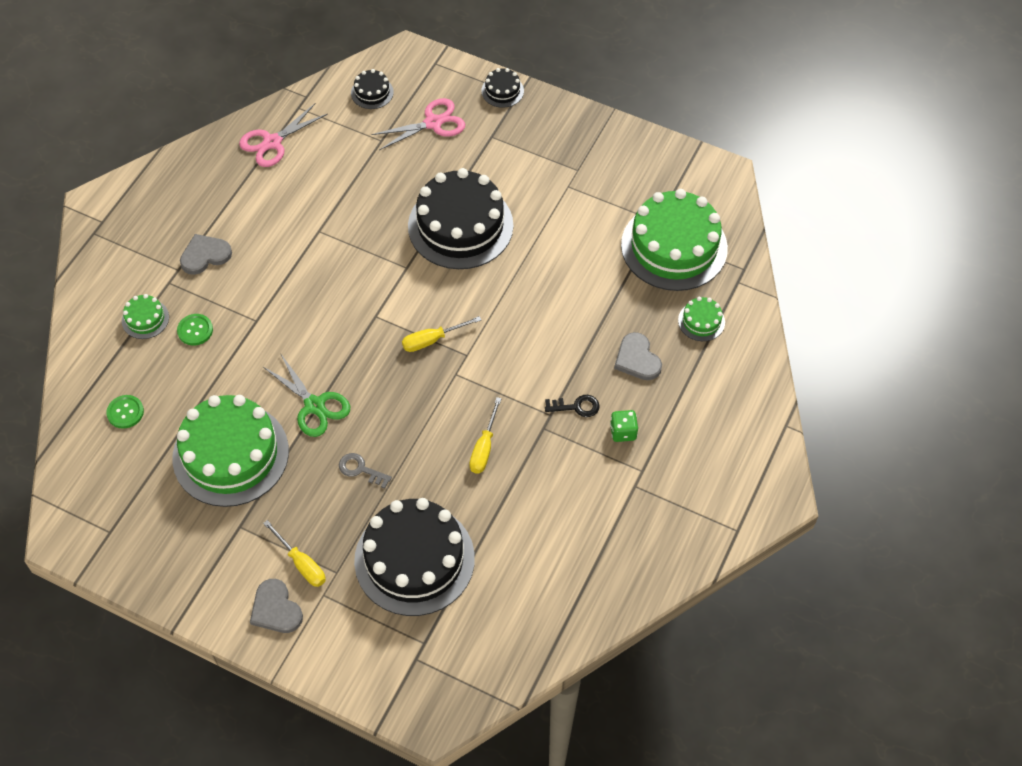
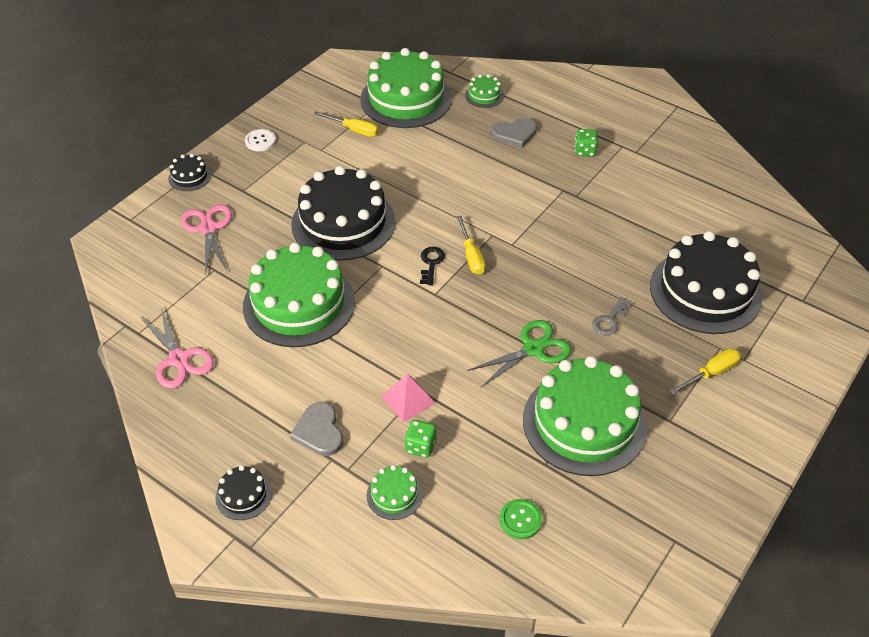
camera: 80 degrees left, 10 degrees down
green button [177,314,213,345] -> green dice [404,420,436,458]
grey heart [250,579,303,633] -> none
black cake [351,69,394,109] -> black cake moved to [215,465,272,520]
yellow screwdriver [469,397,502,473] -> yellow screwdriver moved to [314,111,379,137]
black key [545,395,599,417] -> black key moved to [420,247,445,285]
none -> green cake [243,243,355,347]
none -> white button [245,129,276,151]
none -> pink pyramid [381,374,436,422]

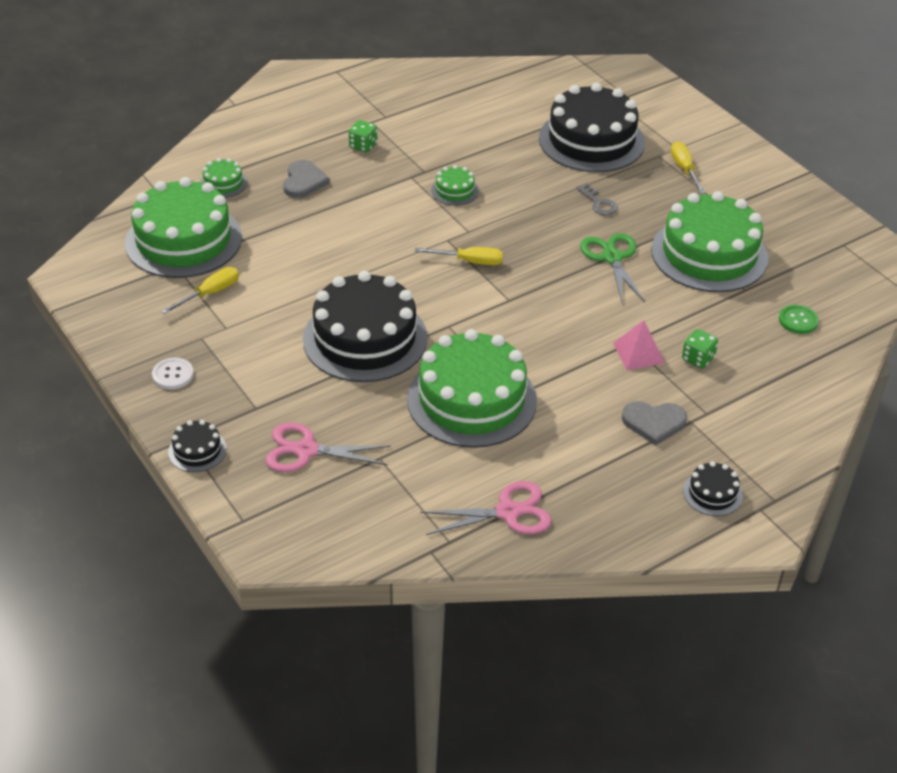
camera: 70 degrees left, 5 degrees down
green cake [367,465,423,520] -> green cake moved to [431,165,479,206]
black key [420,247,445,285] -> none

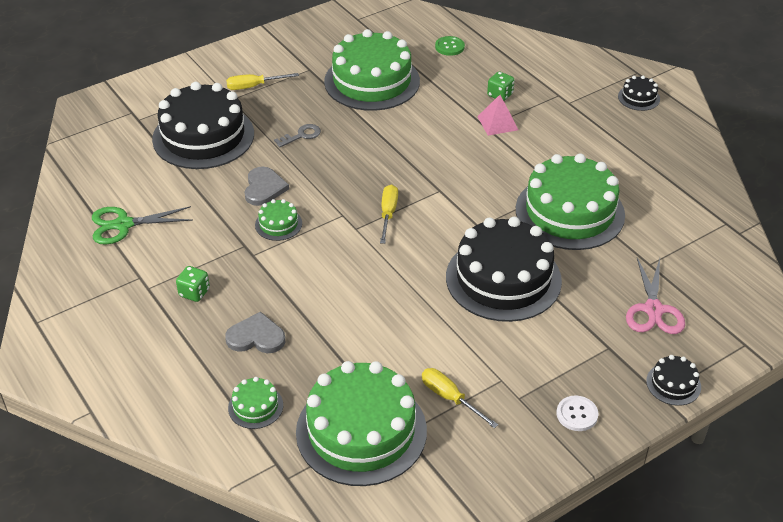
camera: 90 degrees left, 0 degrees up
pink scissors [420,481,551,535] -> none
green scissors [580,233,645,302] -> green scissors moved to [92,206,193,245]
grey heart [622,401,687,446] -> grey heart moved to [245,167,289,206]

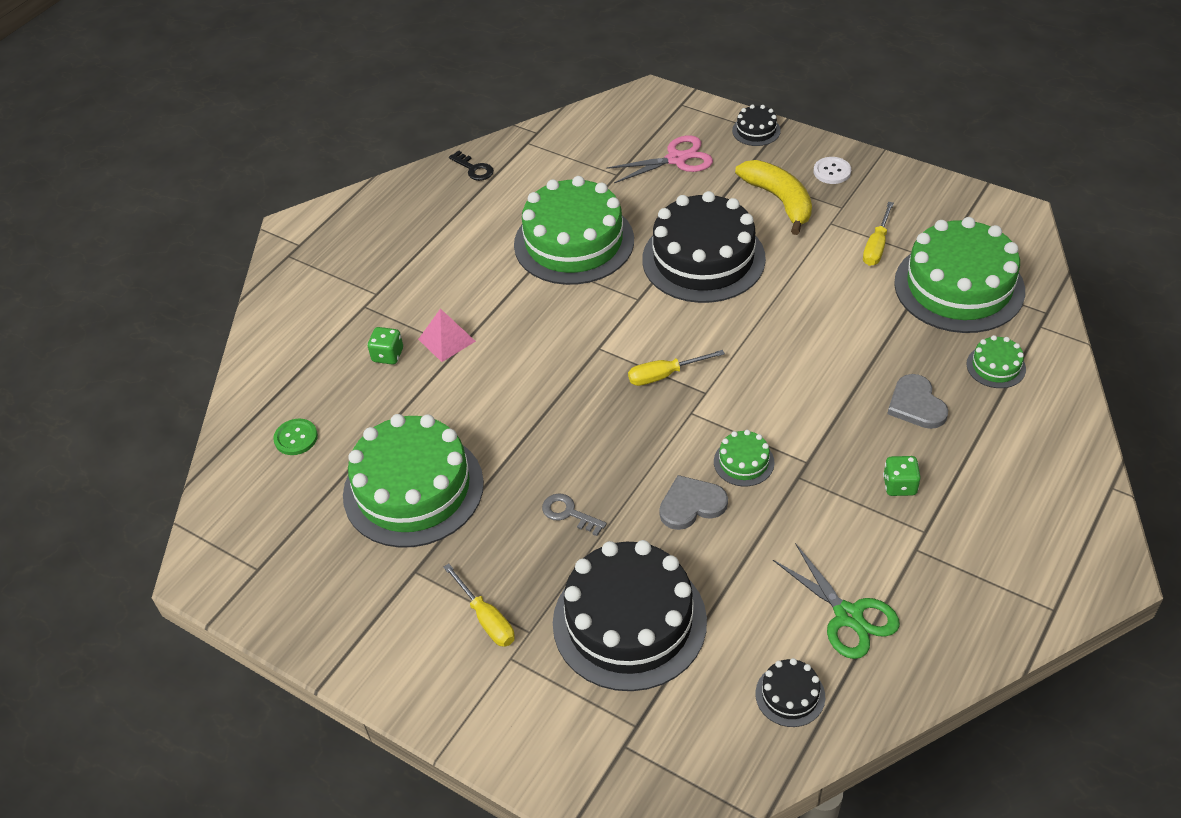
camera: 110 degrees left, 5 degrees up
black cake [618,76,660,111] -> black cake moved to [755,658,825,727]
none -> black key [449,150,494,181]
none -> yellow banana [735,160,812,235]

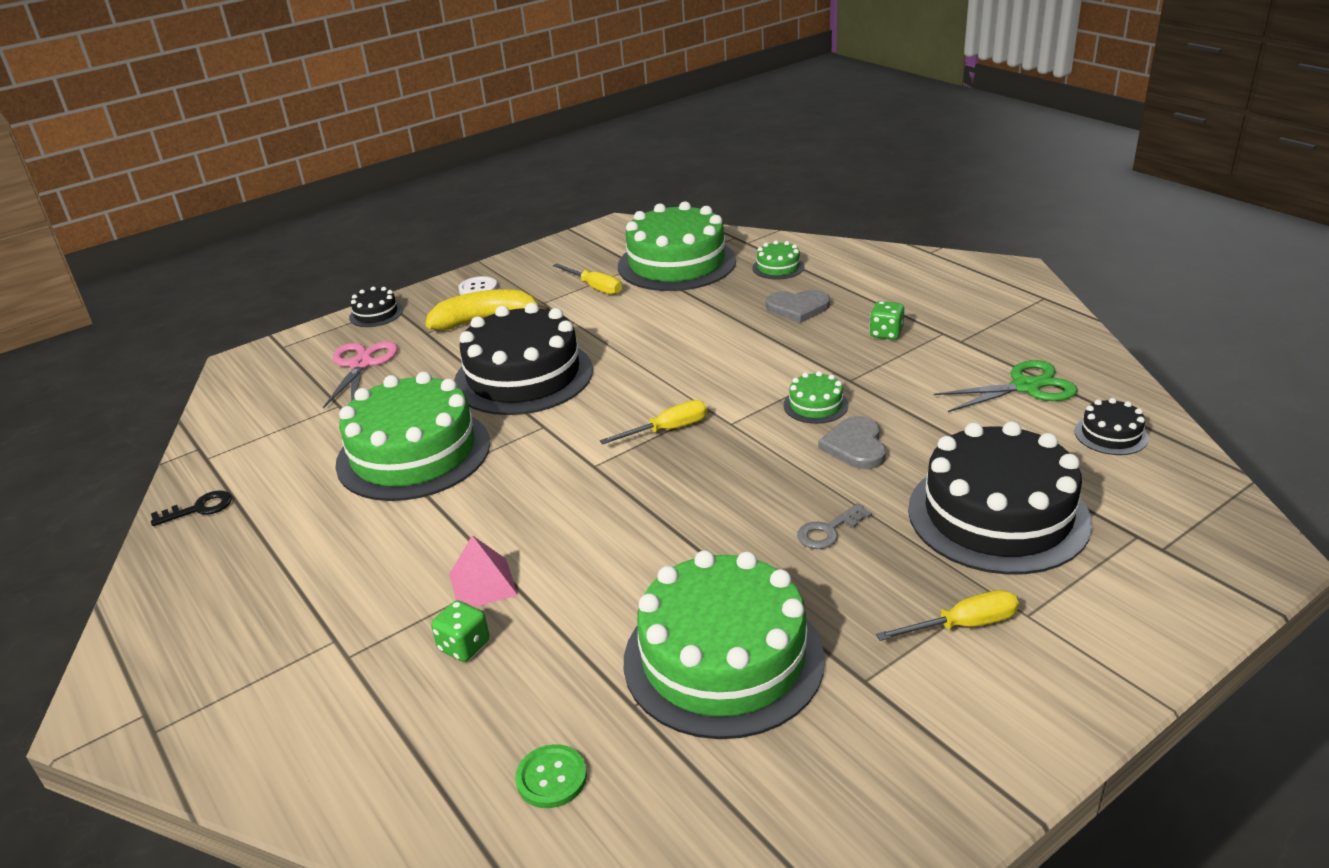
camera: 70 degrees left, 15 degrees down
yellow screwdriver [628,350,725,386] -> yellow screwdriver turned 120 degrees counterclockwise [600,400,707,445]

